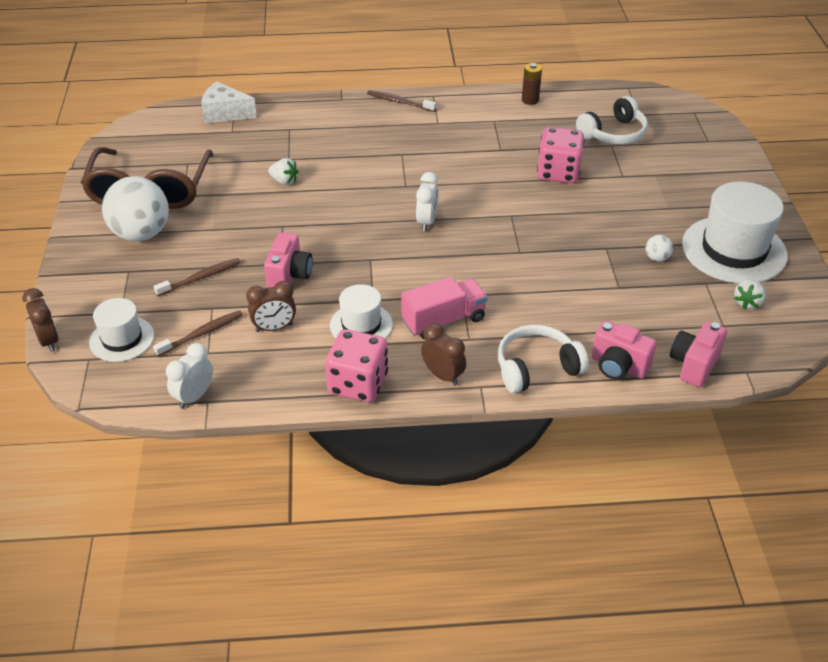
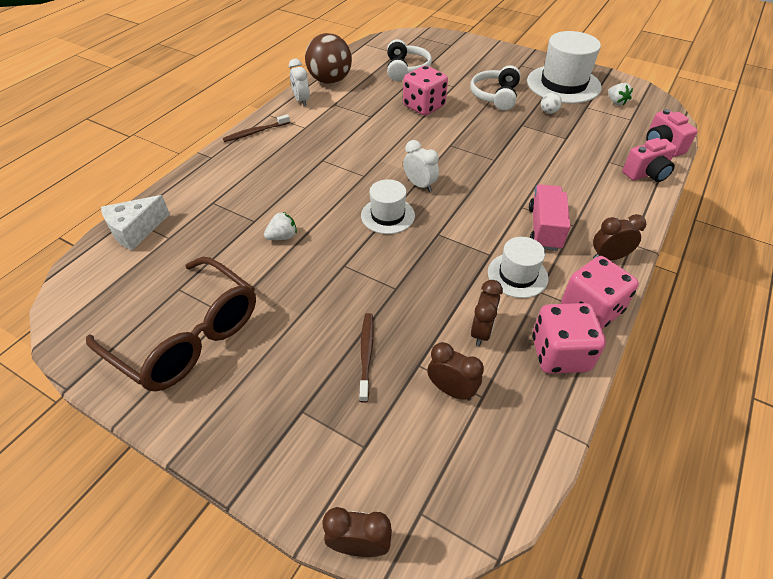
camera: 55 degrees left, 5 degrees up
white hat [89,298,154,362] -> white hat moved to [361,179,415,234]
white ball [102,176,169,241] -> none
brown toothbrush [153,310,243,357] -> brown clock [427,342,484,401]
white clock [166,343,213,409] -> white clock moved to [289,59,310,106]
pink camera [264,232,313,288] -> none
white headphones [498,325,589,393] -> white headphones moved to [471,65,520,111]
brown battery [522,63,542,105] -> brown ball [305,33,352,84]
none -> pink dice [532,303,606,374]

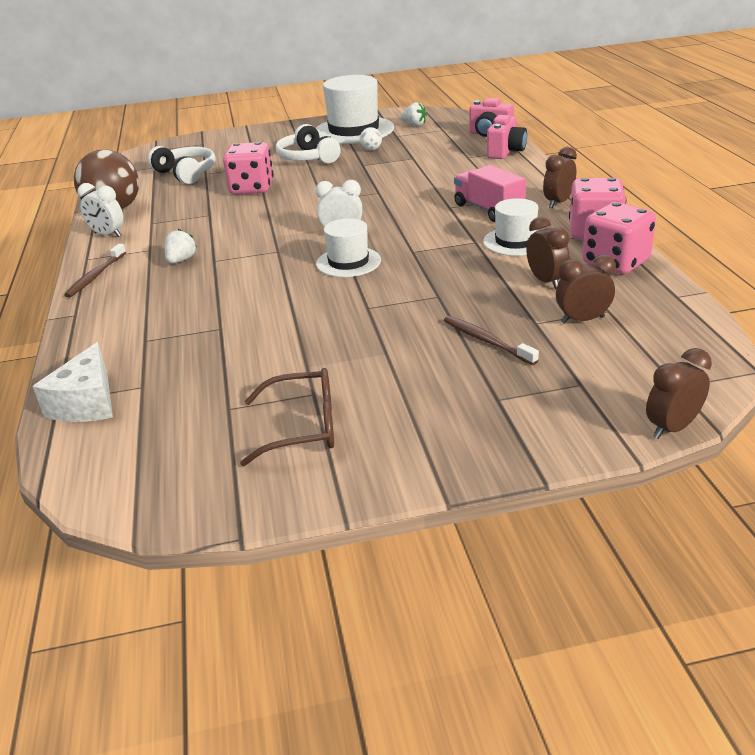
camera: 40 degrees left, 15 degrees down
brown glasses [86,257,256,392] -> brown glasses [240,368,334,466], size x0.59
white strawberry [264,212,297,240] -> white strawberry moved to [165,229,197,263]

